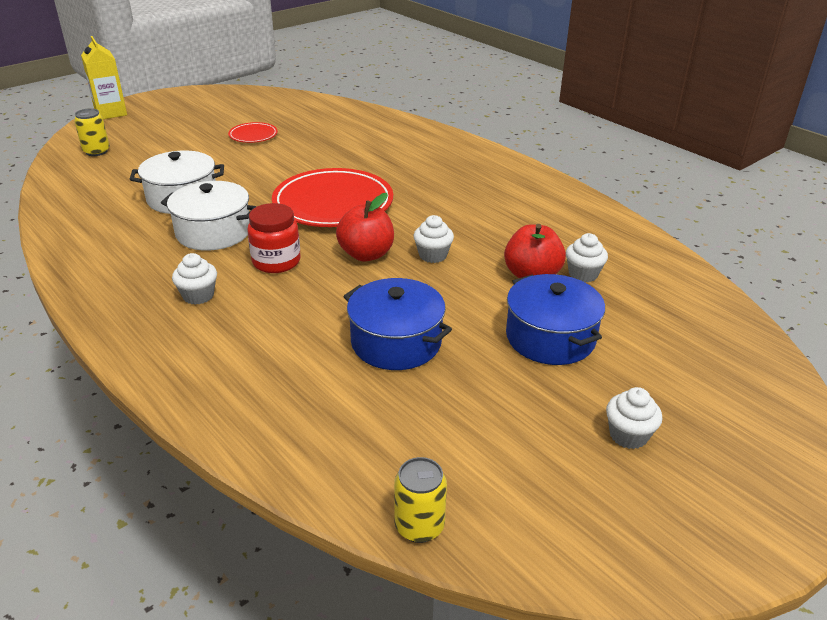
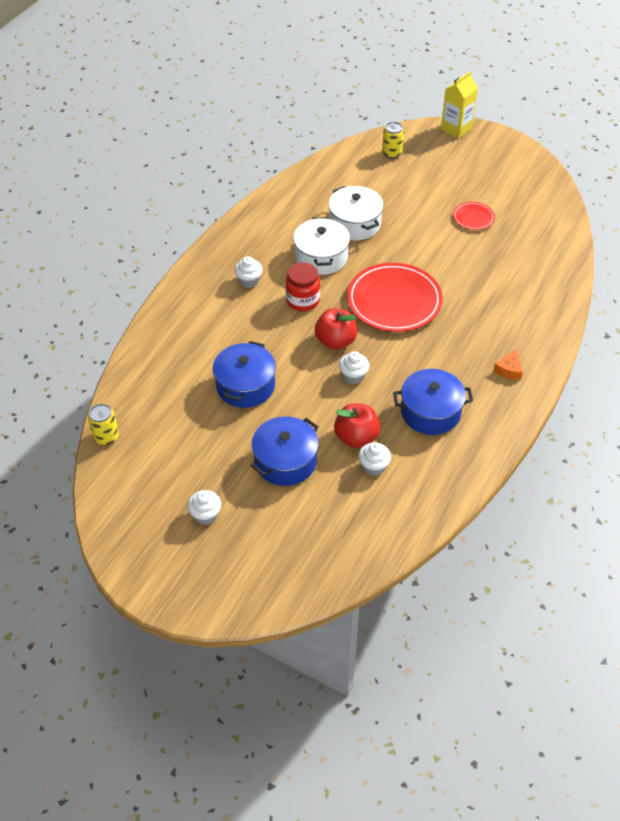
camera: 70 degrees right, 15 degrees up
none -> blue pot [393,369,473,435]
none -> orange cheese [493,349,523,380]

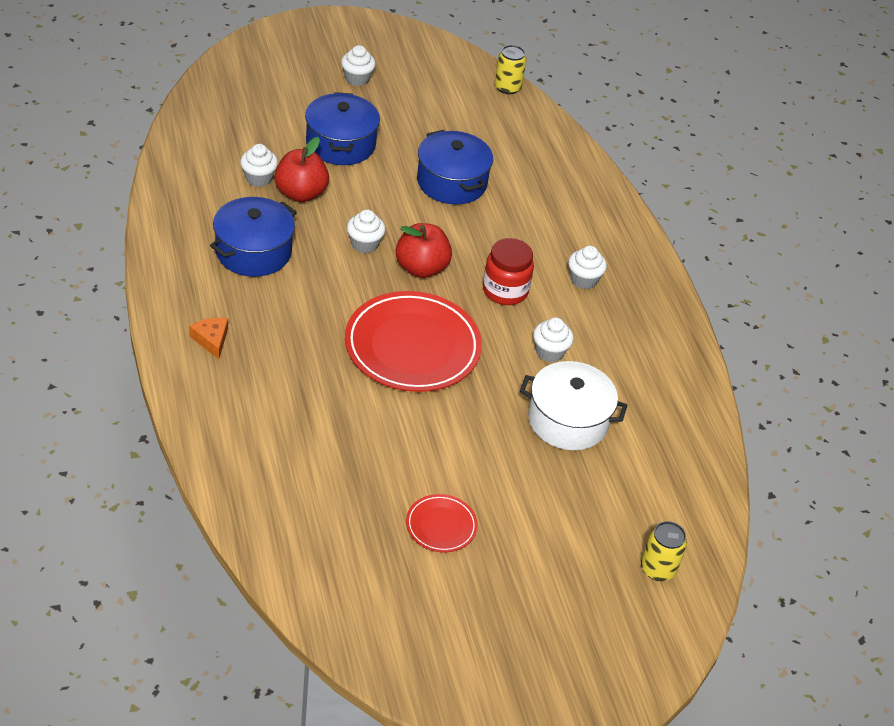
camera: 130 degrees right, 5 degrees down
white pot [293,217,350,275] -> white cupcake [533,317,574,362]
yellow carton [441,71,478,139] -> none

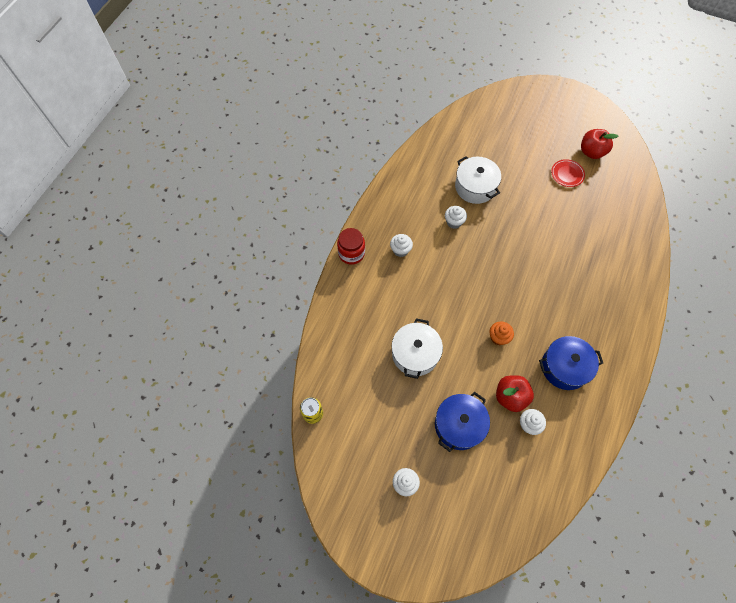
camera: 135 degrees left, 20 degrees up
orange cheese [189,318,228,359] -> none
red plate [345,291,482,392] -> none
white cupcake [347,210,386,253] -> orange cupcake [489,321,514,345]
red apple [396,223,452,278] -> red apple moved to [581,129,618,159]
blue pot [417,130,493,205] -> white pot [391,318,443,379]
red jar [483,238,534,305] -> red jar moved to [337,228,365,265]
yellow can [641,521,687,581] -> none

